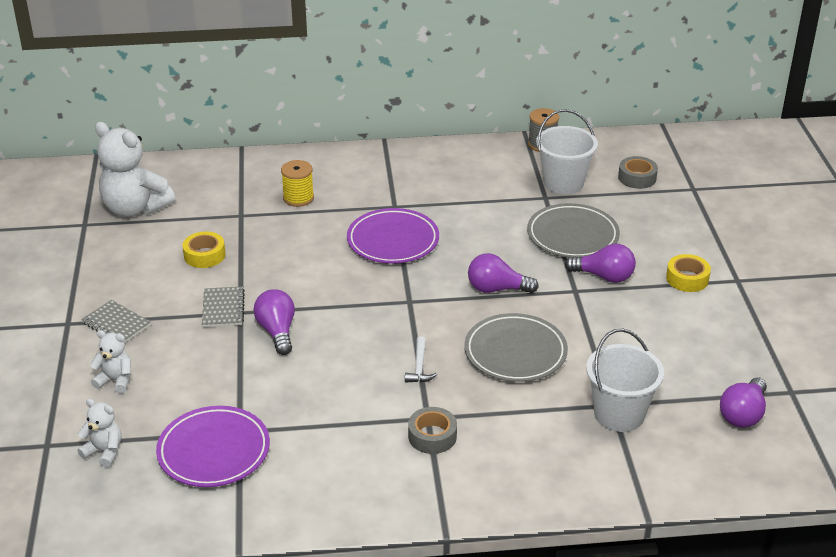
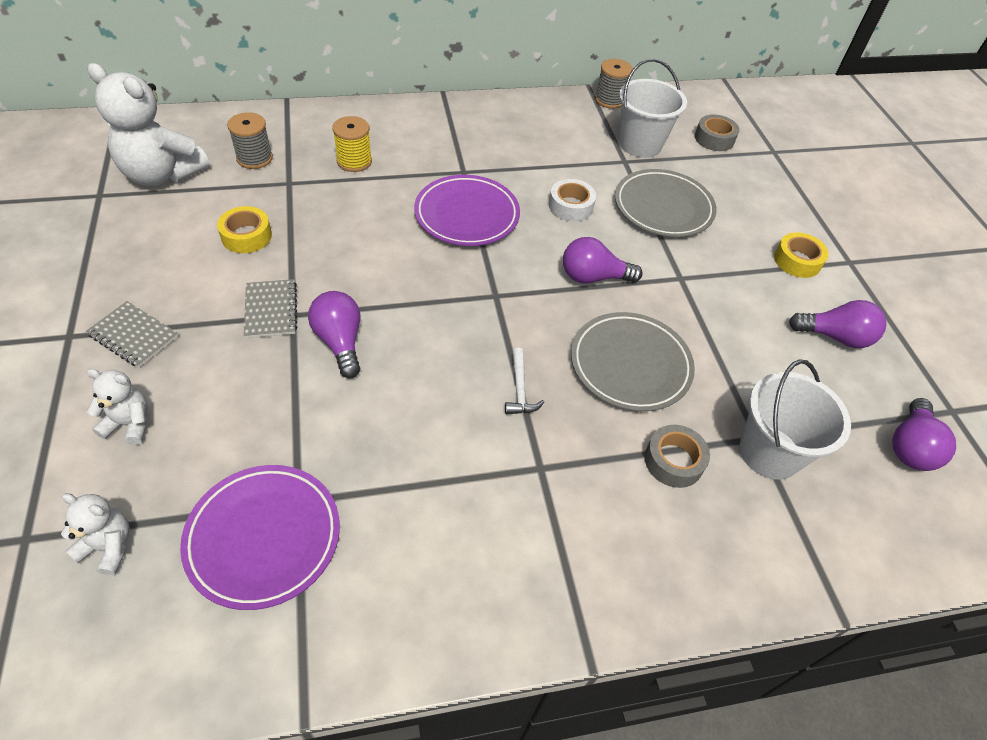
camera: 10 degrees left, 15 degrees up
grey tape [408,407,457,454] -> grey tape moved to [645,425,710,488]
purple light bulb [565,244,636,283] -> purple light bulb moved to [789,300,886,348]
none -> grey spool [227,112,273,169]
none -> white tape [549,179,596,222]

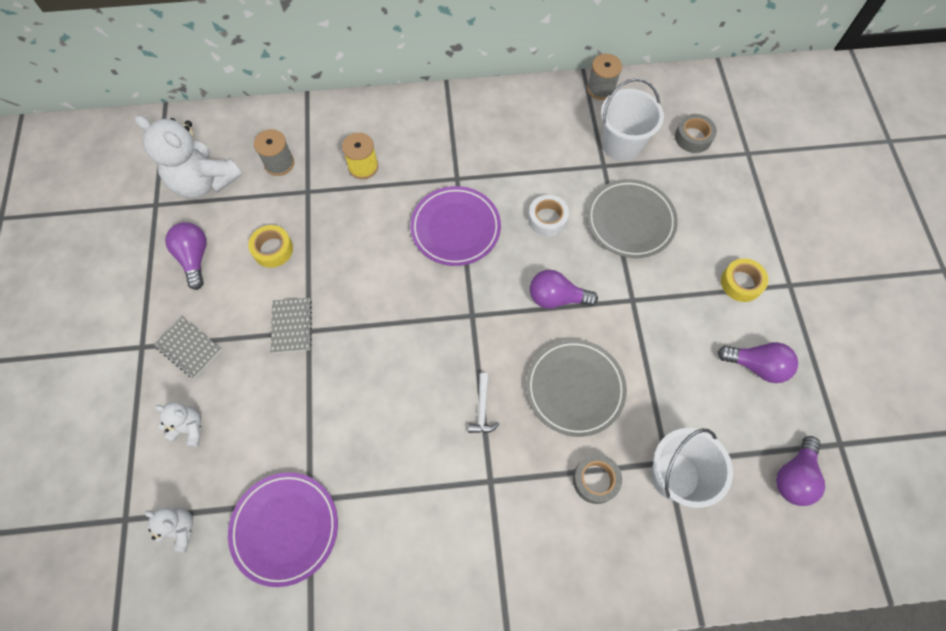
camera: 10 degrees right, 15 degrees up
purple light bulb [308,291,361,378] -> purple light bulb moved to [165,222,207,290]

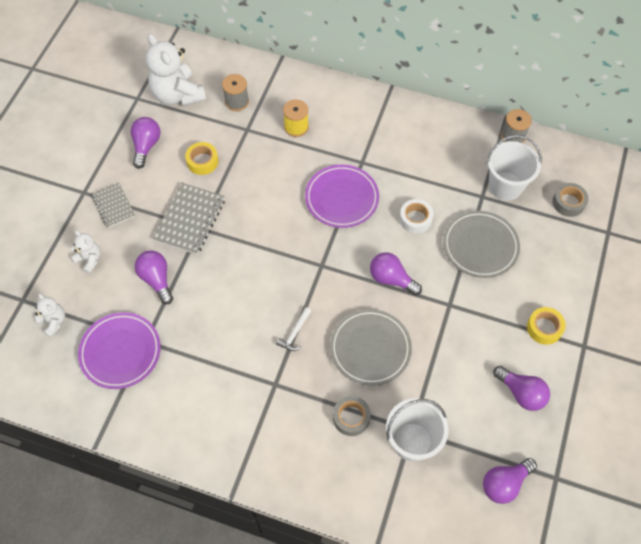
camera: 25 degrees right, 5 degrees down
grey notebook [271,298,312,353] -> grey notebook [152,183,225,255], size x1.61
none -> purple light bulb [135,250,173,304]

